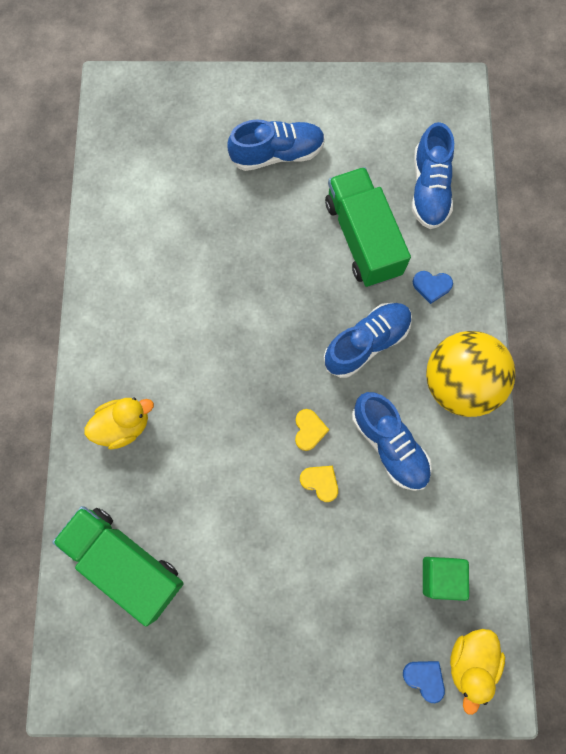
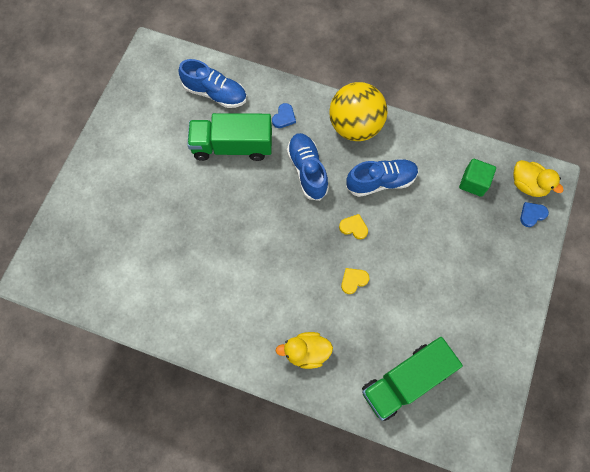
camera: 70 degrees left, 5 degrees down
yellow duck [84,398,154,450] -> yellow duck turned 90 degrees counterclockwise [275,332,333,369]
blue shoe [228,120,325,171] -> none
yellow heart [300,466,338,502] -> yellow heart moved to [341,268,369,294]

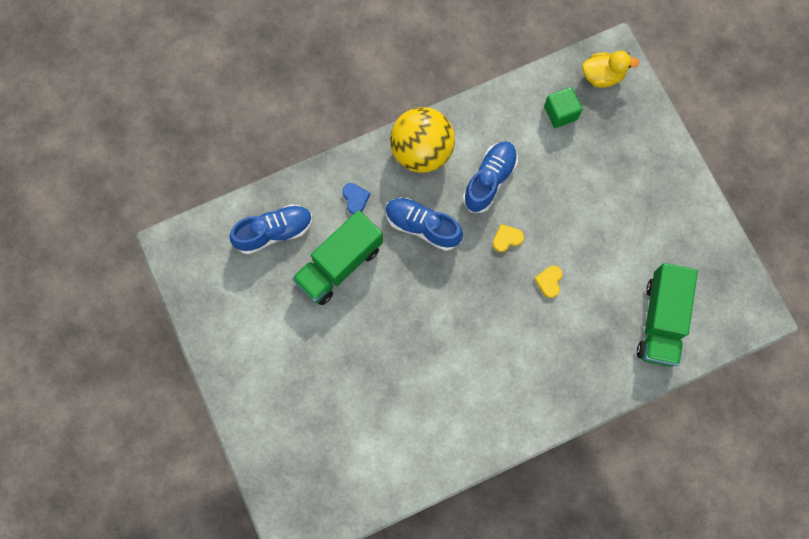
camera: 45 degrees left, 5 degrees up
yellow duck [275,332,333,369] -> none
blue heart [520,202,549,227] -> none

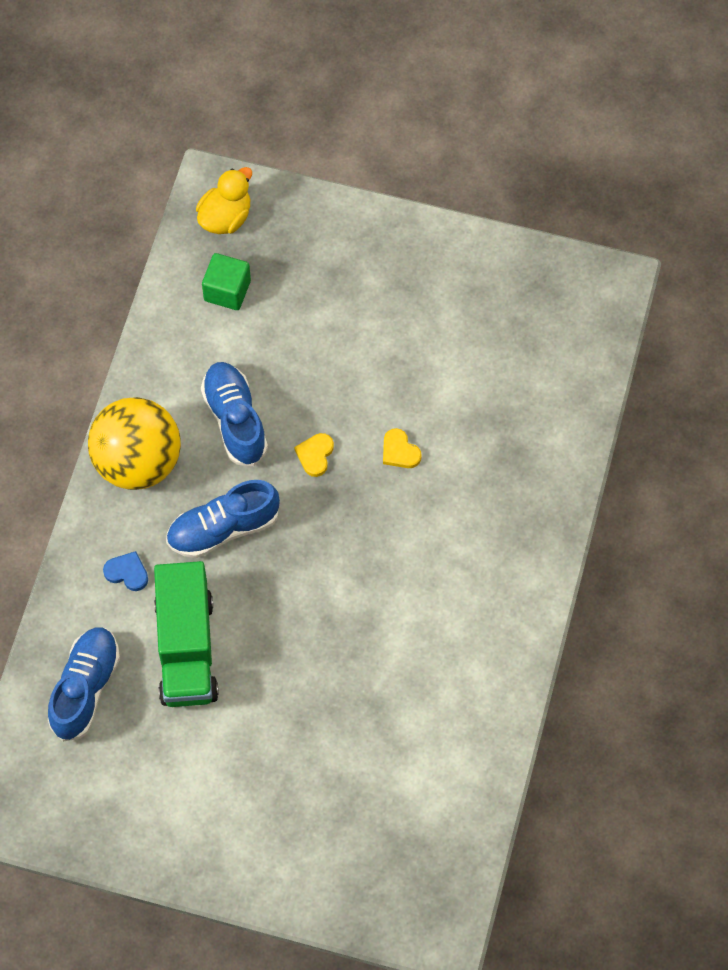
camera: 50 degrees left, 10 degrees down
green truck [637,263,698,367] -> none

